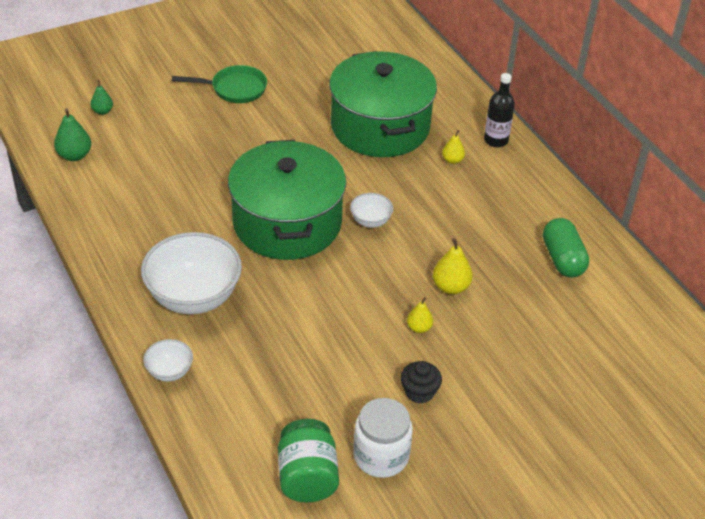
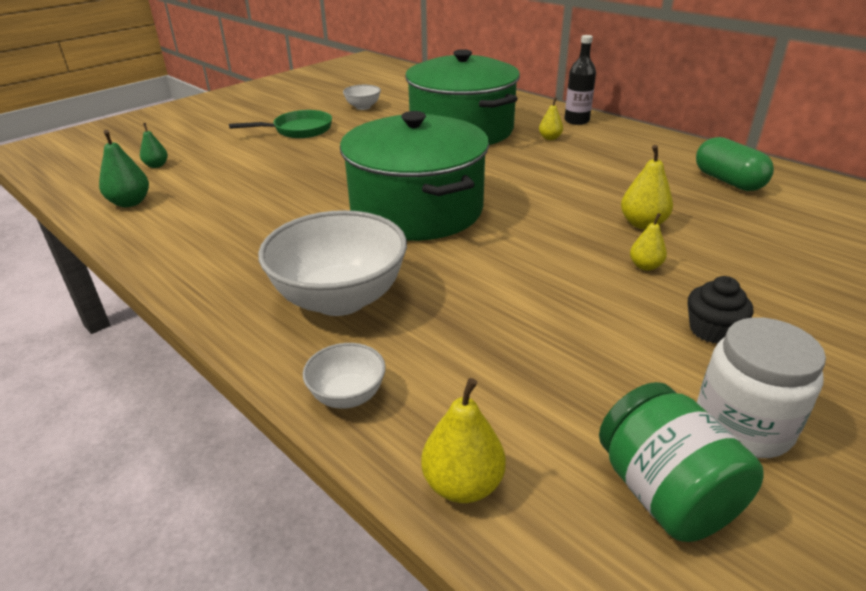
camera: 15 degrees left, 10 degrees down
white bowl [350,193,393,228] -> white bowl moved to [343,85,381,110]
none -> yellow pear [421,378,506,503]

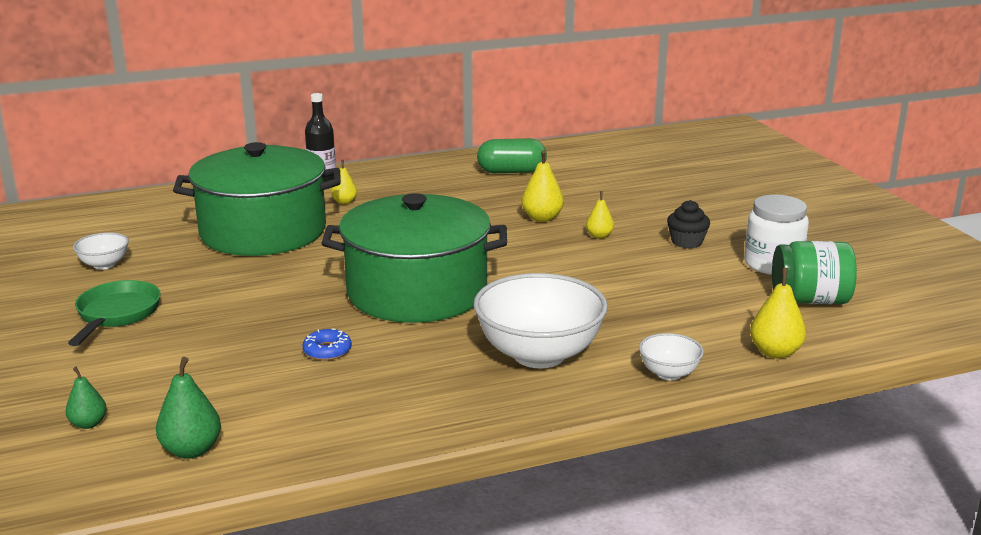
camera: 65 degrees left, 10 degrees down
none -> blue donut [302,328,352,360]

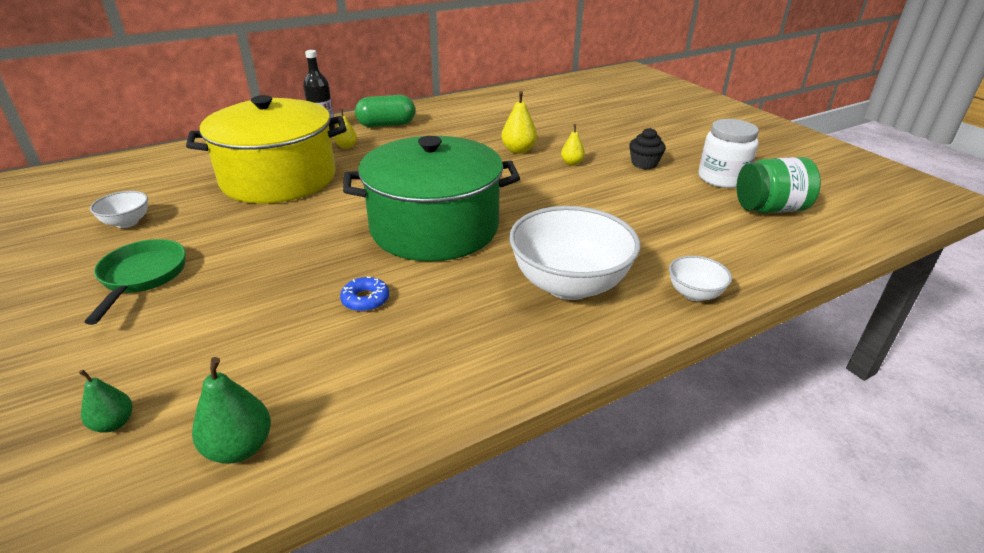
camera: 10 degrees left, 10 degrees up
green pot [173,142,341,256] -> yellow pot [186,95,346,203]
green capsule [477,138,547,173] -> green capsule moved to [355,95,415,127]
yellow pear [750,268,806,358] -> none

